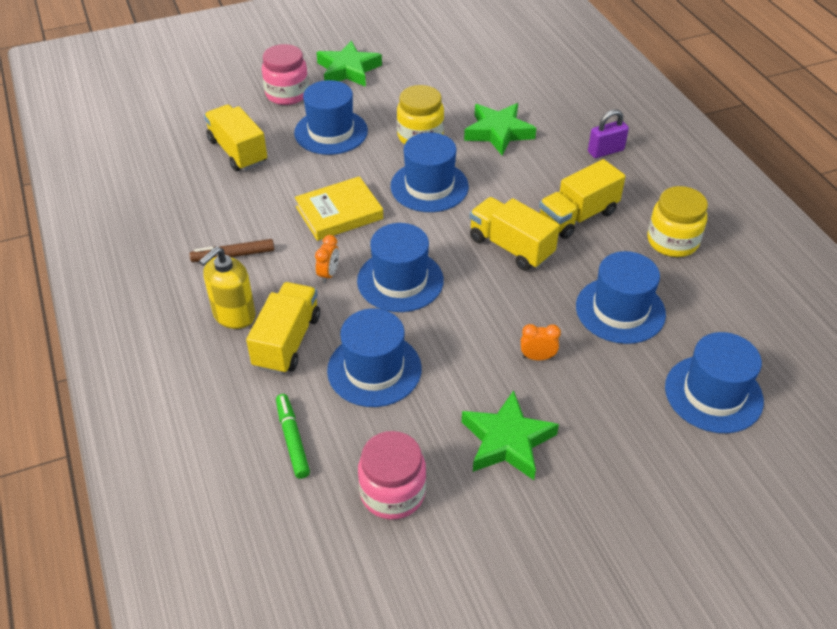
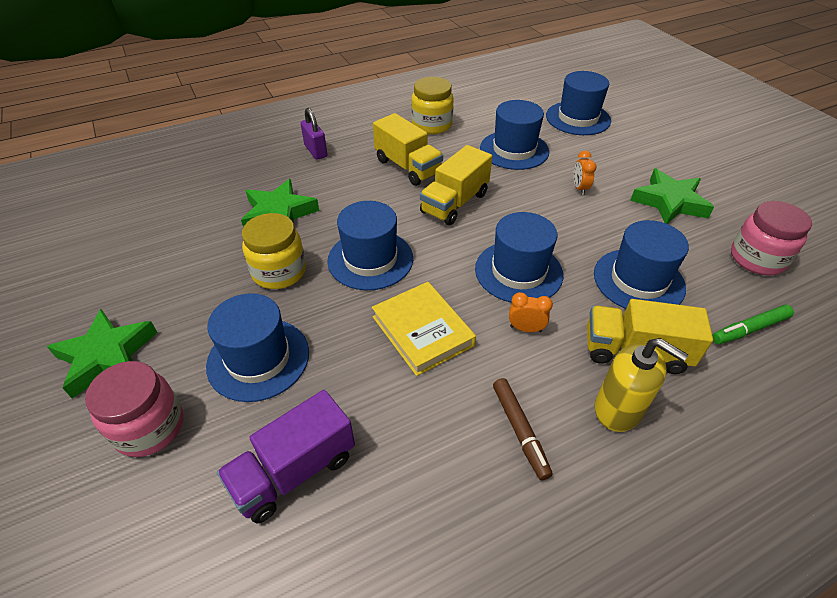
camera: 95 degrees left, 0 degrees up
yellow truck [204,105,267,171] -> purple truck [217,390,355,524]

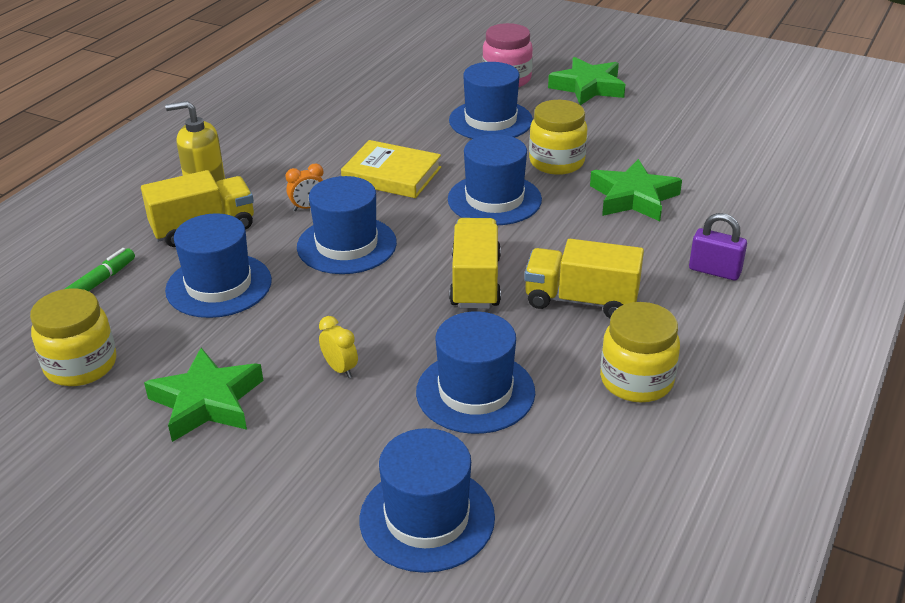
camera: 145 degrees right, 10 degrees down
purple truck [217,390,355,524] -> none
brown marker [493,378,552,480] -> none
orange clock [573,151,596,195] -> yellow clock [319,316,358,378]
pink jar [731,201,812,275] -> yellow jar [30,288,116,386]

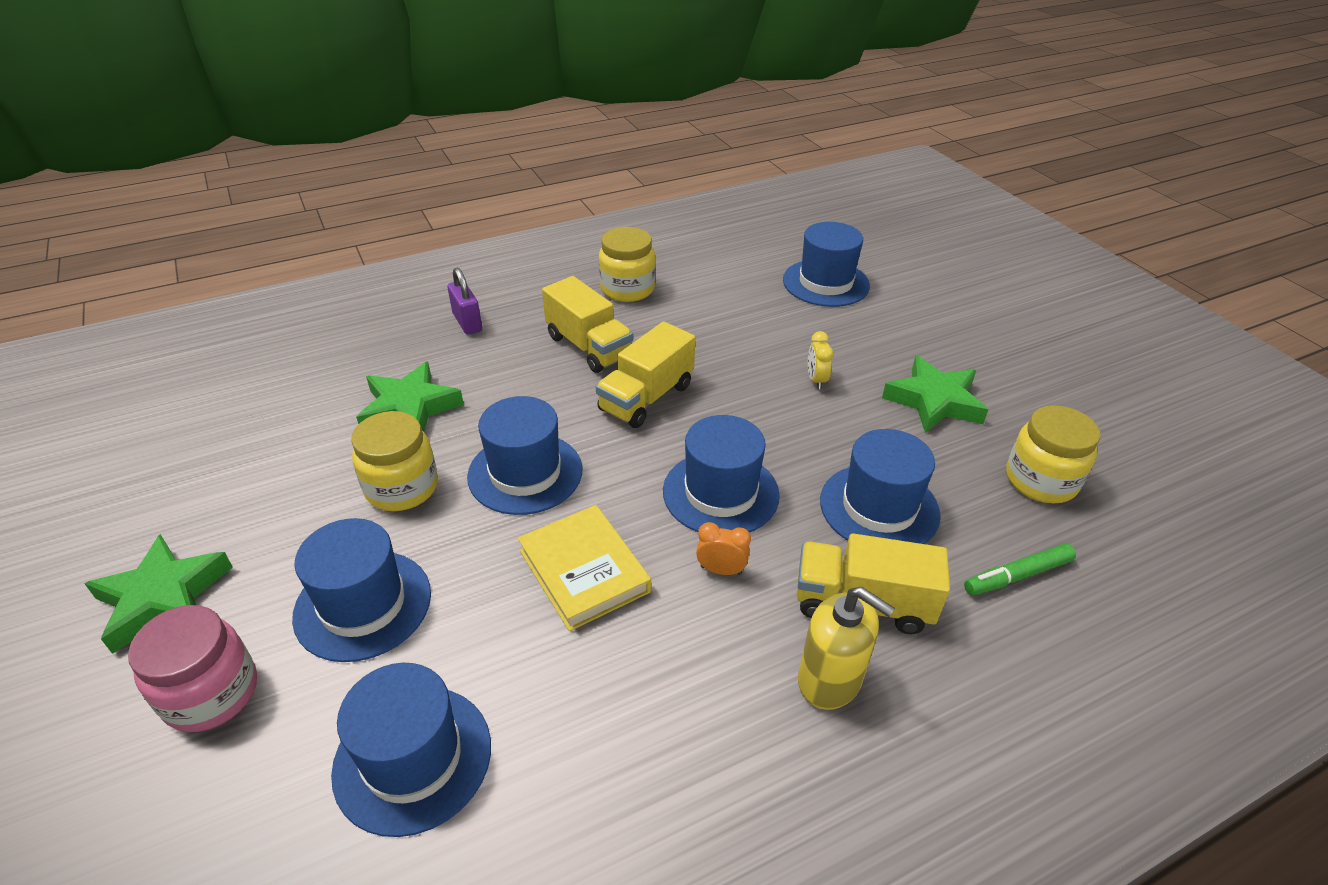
camera: 145 degrees left, 5 degrees up
blue hat [416,312,535,434] -> blue hat moved to [331,663,491,837]

